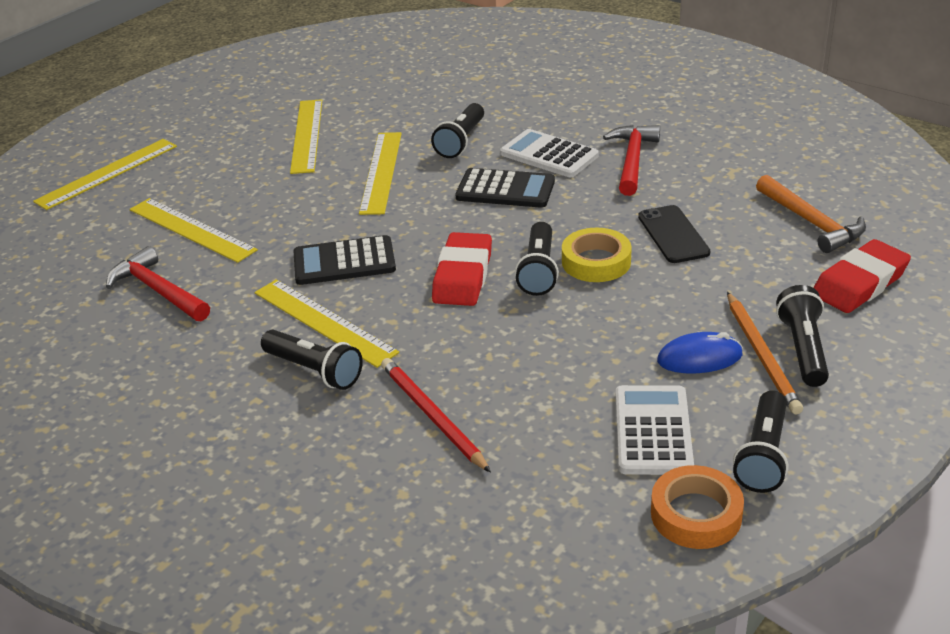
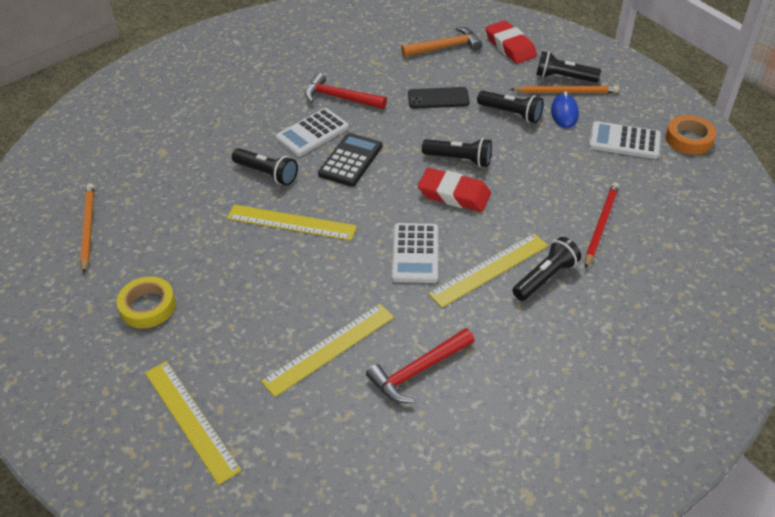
camera: 80 degrees left, 10 degrees up
yellow ruler [290,99,322,174] -> none
black calculator [294,235,396,285] -> white calculator [392,223,438,283]
red pencil [381,358,491,473] -> red pencil turned 135 degrees clockwise [585,182,619,268]
yellow tape [562,228,632,282] -> yellow tape moved to [117,276,176,328]
black flashlight [733,390,788,493] -> black flashlight moved to [477,91,544,123]
none -> orange pencil [80,183,94,274]

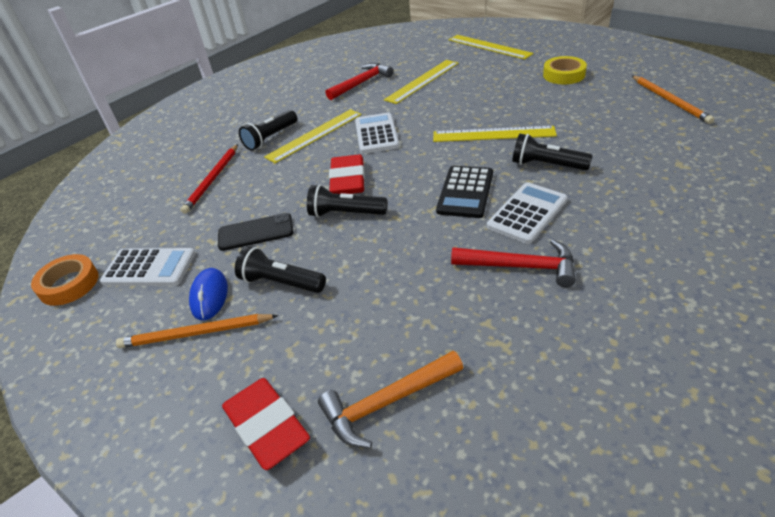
camera: 175 degrees right, 5 degrees down
black phone [408,87,470,109] -> black phone moved to [218,213,293,251]
red eraser [418,168,491,212] -> red eraser turned 75 degrees clockwise [329,154,365,194]
black flashlight [536,51,601,82] -> none

